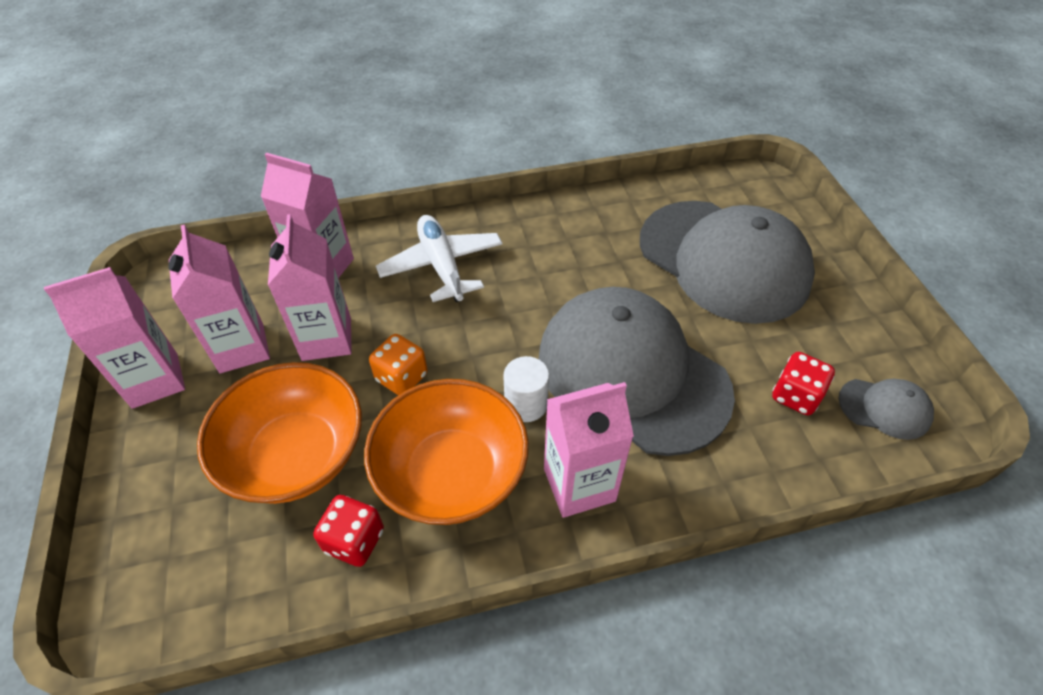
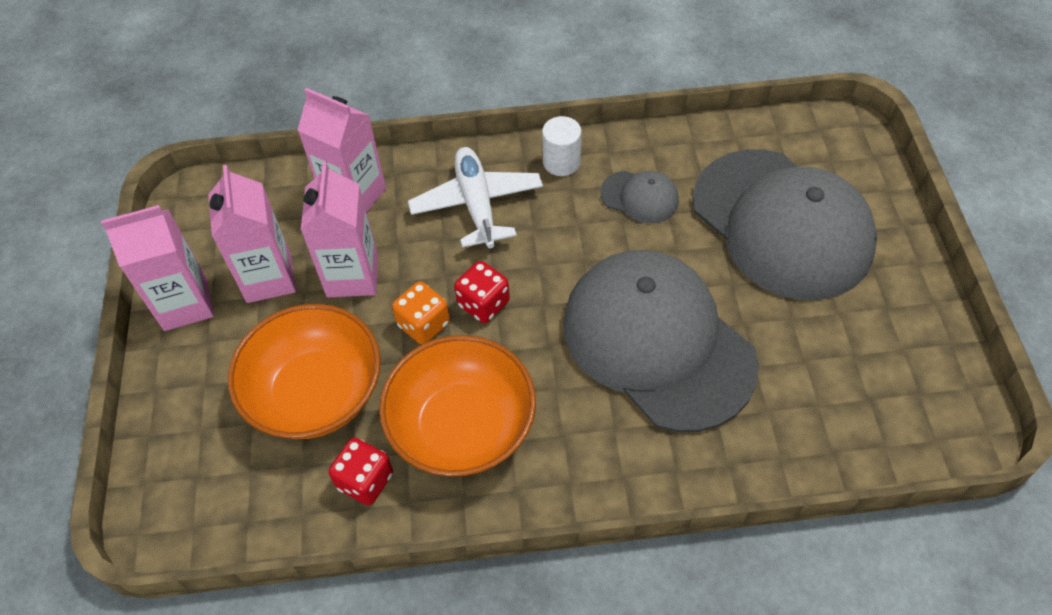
camera: 10 degrees right, 5 degrees up
white cylinder [503,356,549,422] -> white cylinder moved to [542,116,582,176]
pink carton [544,382,634,518] -> none
red dice [772,352,835,415] -> red dice moved to [454,261,510,323]
grey cap [839,379,934,440] -> grey cap moved to [600,171,679,223]

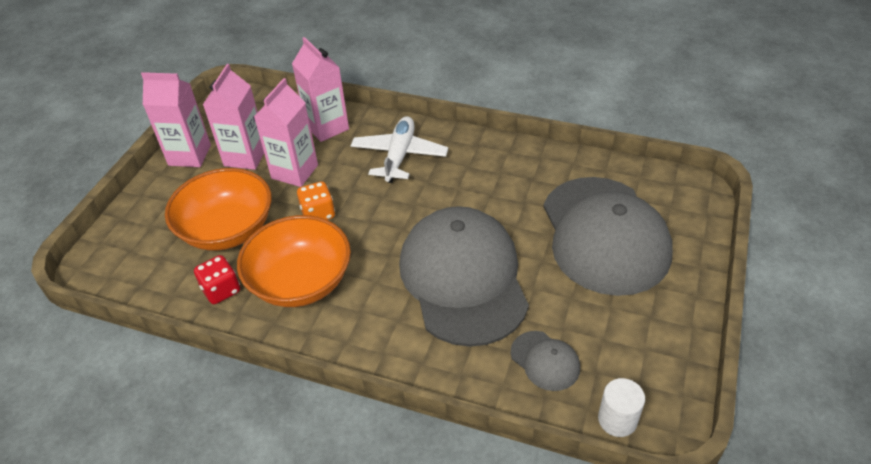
camera: 25 degrees right, 10 degrees down
red dice [454,261,510,323] -> none
white cylinder [542,116,582,176] -> white cylinder moved to [598,378,645,437]
grey cap [600,171,679,223] -> grey cap moved to [511,331,580,391]

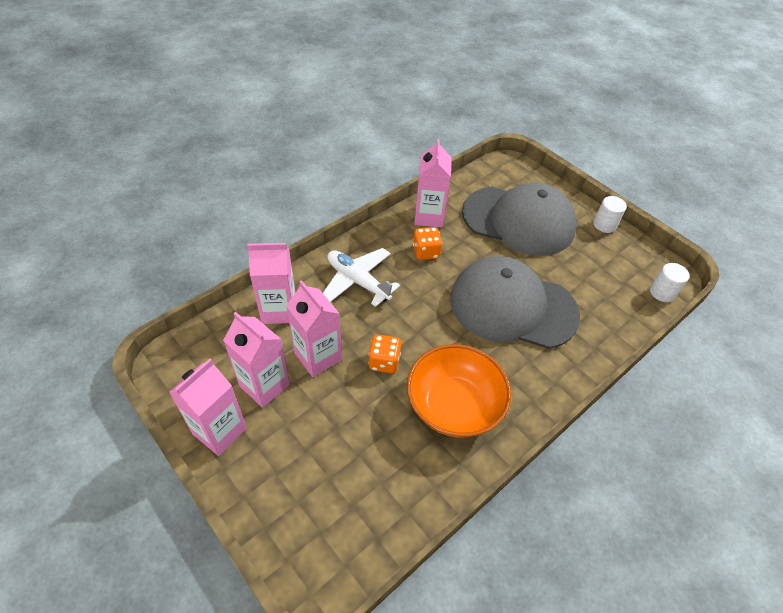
camera: 65 degrees left, 5 degrees up
orange bowl [165,168,272,251] -> none
red dice [194,255,240,304] -> none
grey cap [511,331,580,391] -> none
none -> orange dice [413,227,442,260]
none -> pink carton [414,139,452,228]
none -> white cylinder [594,196,627,233]

